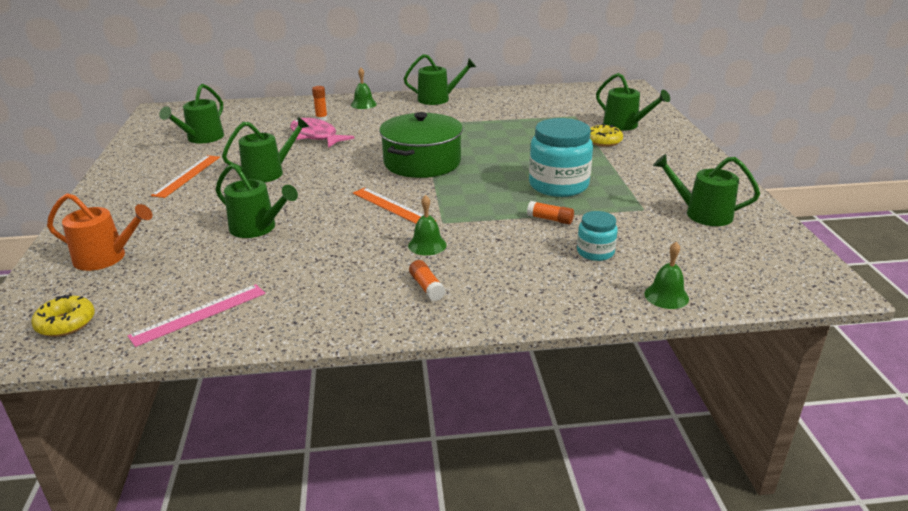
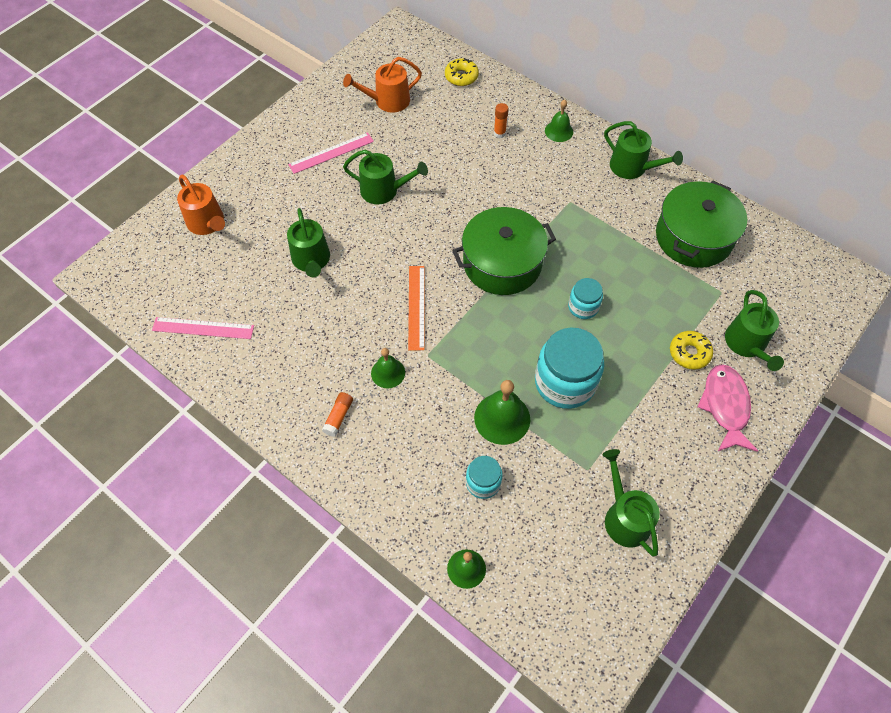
camera: 45 degrees right, 30 degrees up
yellow donut [31,294,95,337] -> yellow donut moved to [445,58,479,86]
orange ruler [151,155,220,198] -> pink ruler [288,132,374,174]
green watering can [159,84,224,143] -> orange watering can [343,57,422,113]
pink fish [290,118,354,148] -> pink fish moved to [697,364,758,452]
orange glue stick [527,201,574,224] -> green bell [474,380,530,445]
none -> turquoise jar [568,278,603,319]
none -> green pot [656,180,747,268]

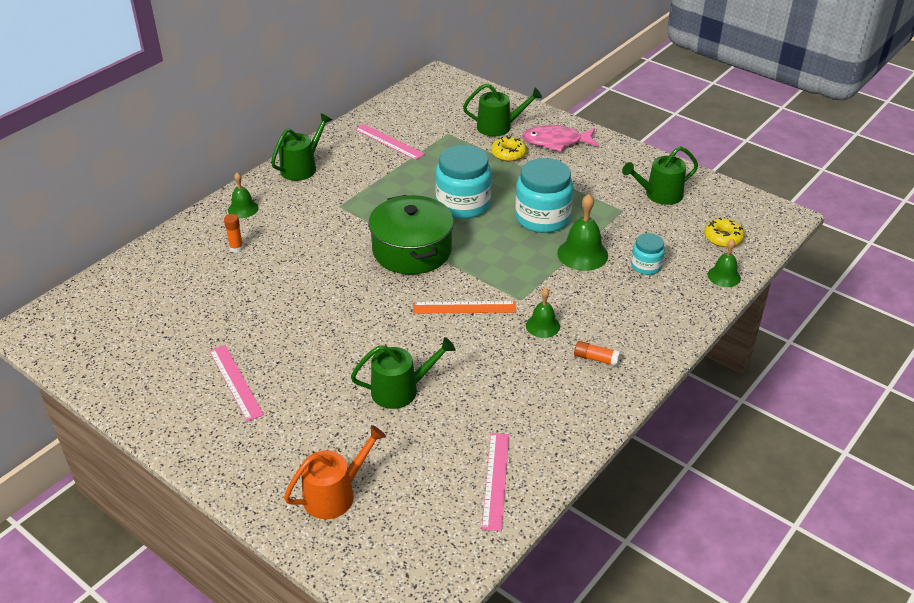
camera: 90 degrees left, 20 degrees down
orange watering can [343,57,422,113] -> none
green watering can [343,150,428,204] -> none
yellow donut [445,58,479,86] -> yellow donut moved to [704,218,744,247]
turquoise jar [568,278,603,319] -> turquoise jar [435,145,492,219], size x1.88
green pot [656,180,747,268] -> pink ruler [354,124,425,160]

